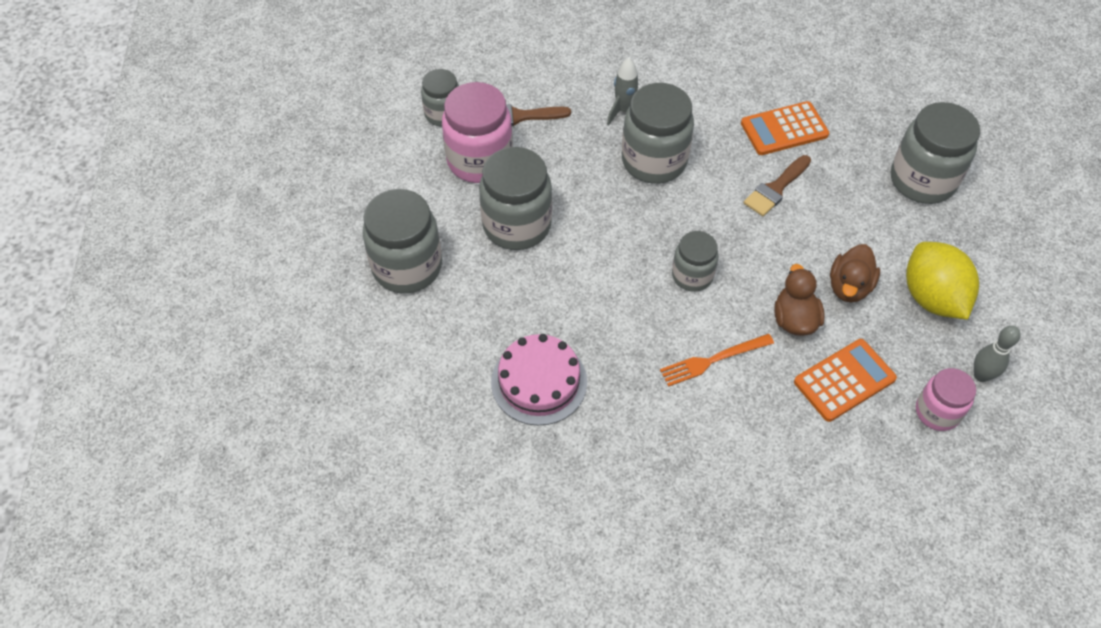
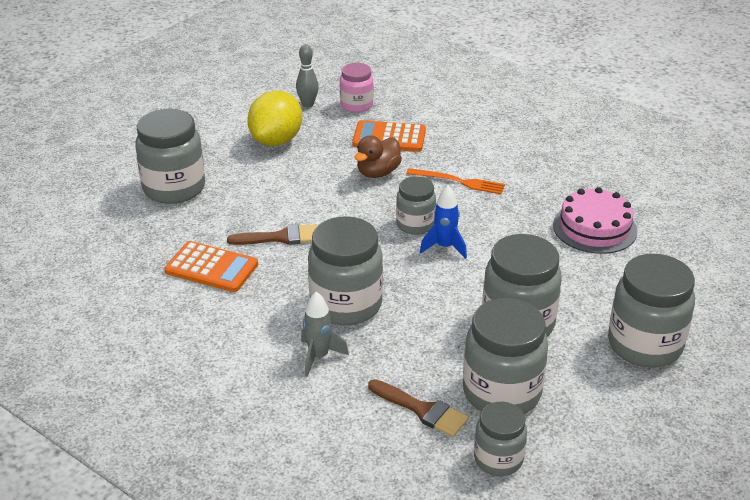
camera: 140 degrees left, 20 degrees down
pink jar [442,82,513,183] -> grey jar [463,298,548,414]
brown duck [830,244,880,303] -> none
none -> blue rocket [420,185,467,259]

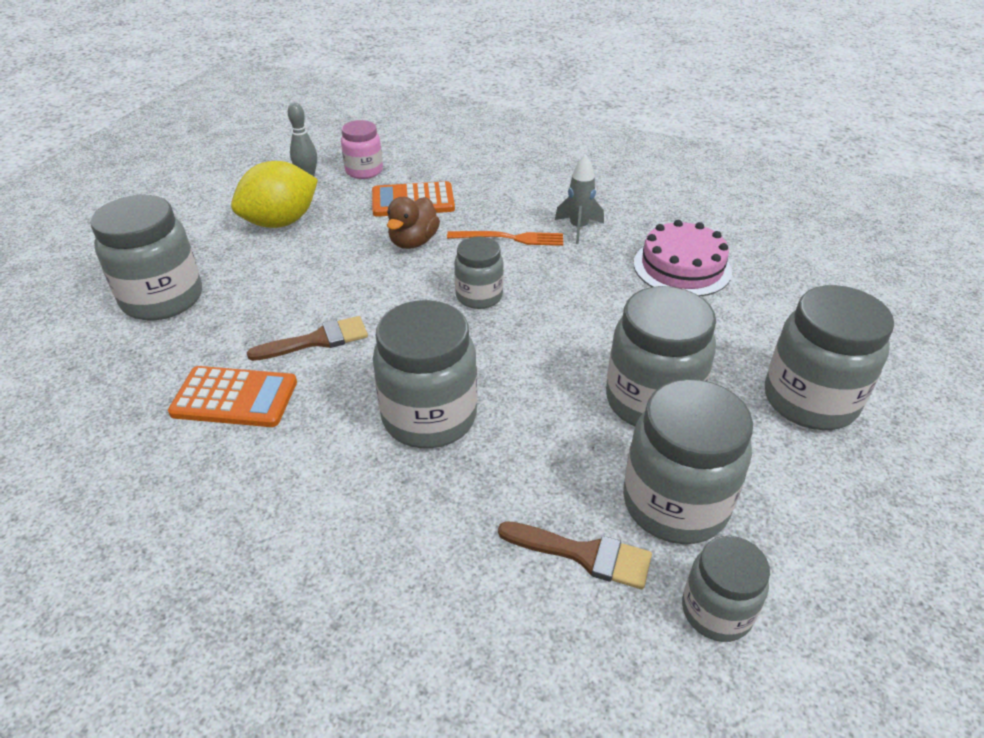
camera: 15 degrees left, 5 degrees up
yellow lemon [247,90,302,146] -> yellow lemon turned 45 degrees clockwise [231,161,318,228]
grey rocket [301,292,349,377] -> grey rocket moved to [555,154,604,244]
blue rocket [420,185,467,259] -> none

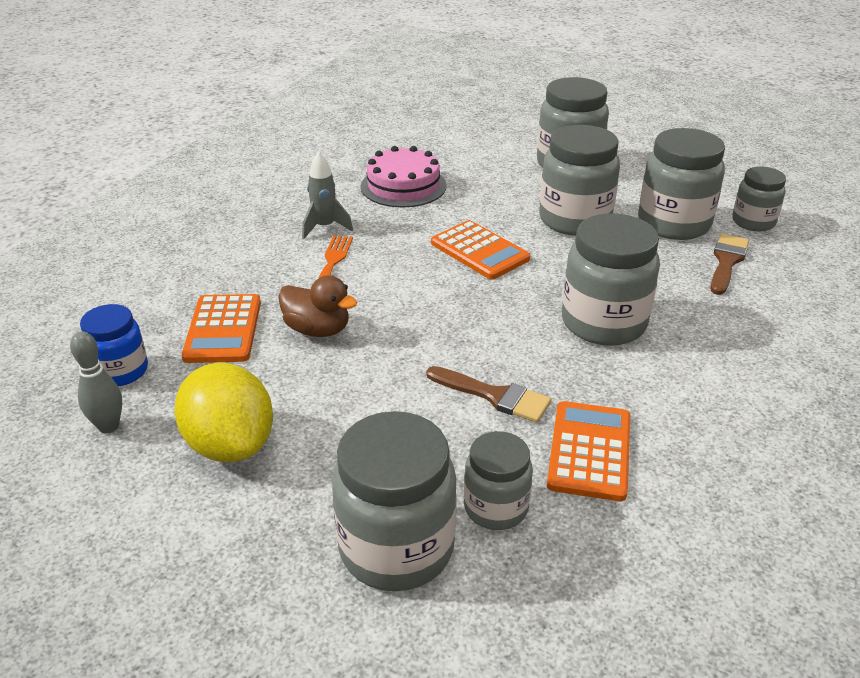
camera: 85 degrees left, 5 degrees down
brown brush [247,316,368,361] -> brown brush turned 135 degrees clockwise [426,366,551,423]
pink jar [341,120,383,179] -> blue jar [80,304,148,386]
grey jar [454,237,504,309] -> grey jar moved to [464,431,533,530]
none -> orange calculator [431,220,530,280]

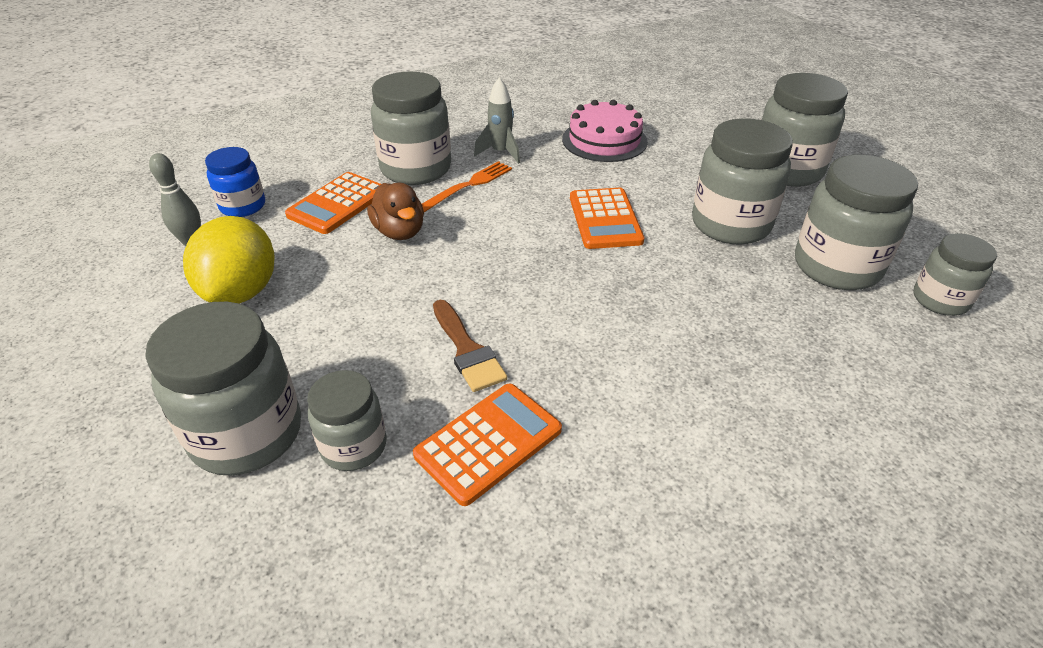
camera: 35 degrees right, 5 degrees up
grey jar [562,213,660,346] -> grey jar moved to [371,71,451,185]
brown brush [710,234,749,295] -> none

